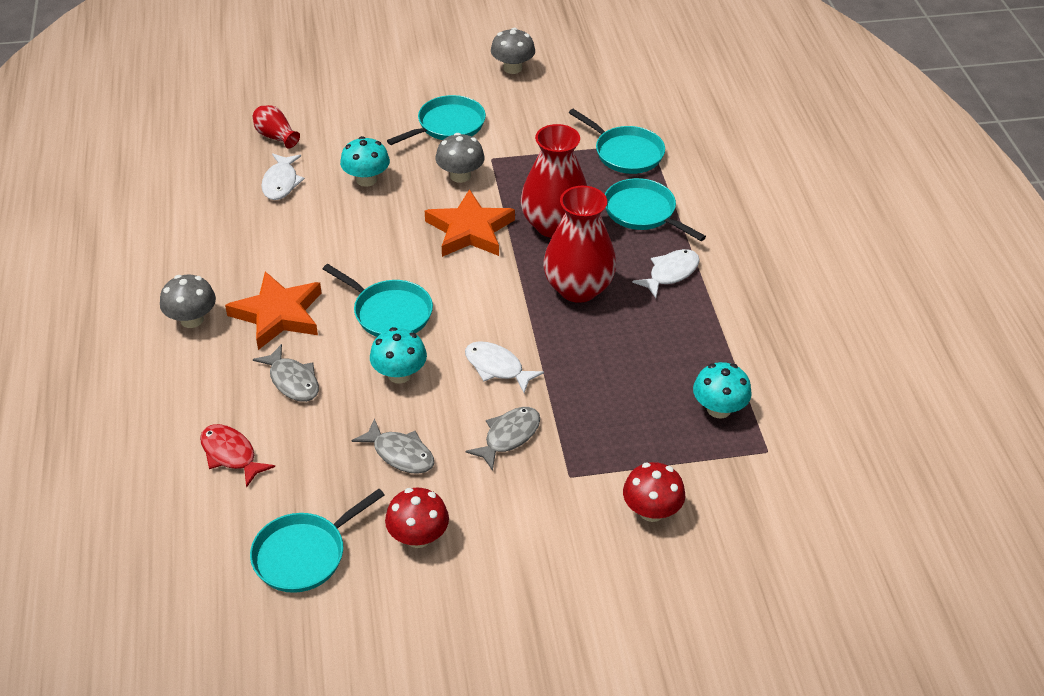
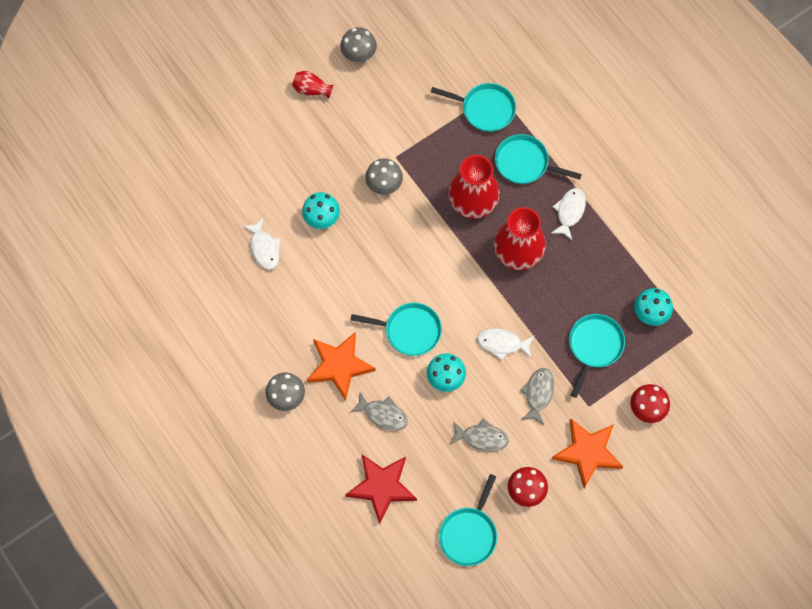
camera: 25 degrees left, 25 degrees up
red fish [200,424,275,488] -> red star [345,455,417,524]
red vase [253,105,300,149] -> red vase moved to [292,71,333,99]
turquoise pan [387,95,486,145] -> turquoise pan moved to [569,314,625,398]
orange star [425,189,515,257] -> orange star moved to [552,418,623,488]

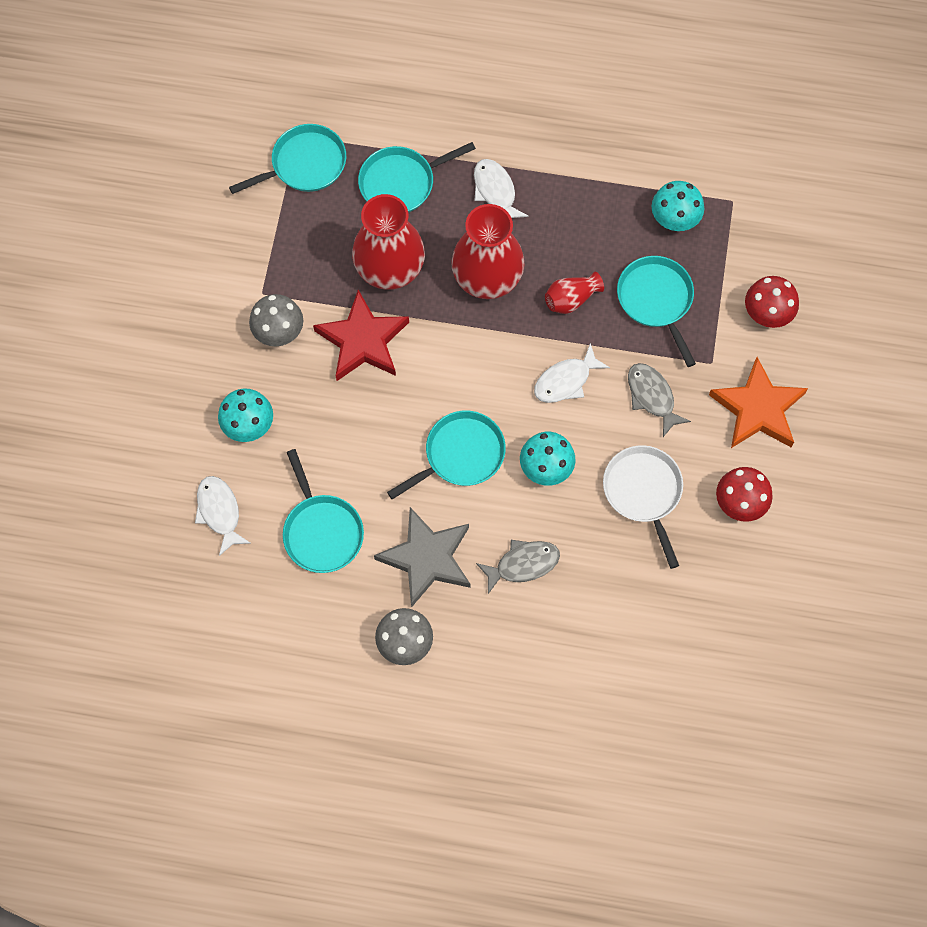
camera: 45 degrees left, 0 degrees up
white fish [242,217,280,270] -> white fish turned 135 degrees counterclockwise [195,476,251,556]
red vase [292,71,333,99] -> red vase moved to [545,272,604,314]
orange star [307,332,376,401] -> grey star [374,507,470,608]
grey mushroom [340,27,377,62] -> none
red star [345,455,417,524] -> red star moved to [313,290,409,381]
turquoise pan [439,474,497,566] -> turquoise pan moved to [283,449,364,573]
grey fish [450,419,509,451] -> white pan [603,445,683,569]

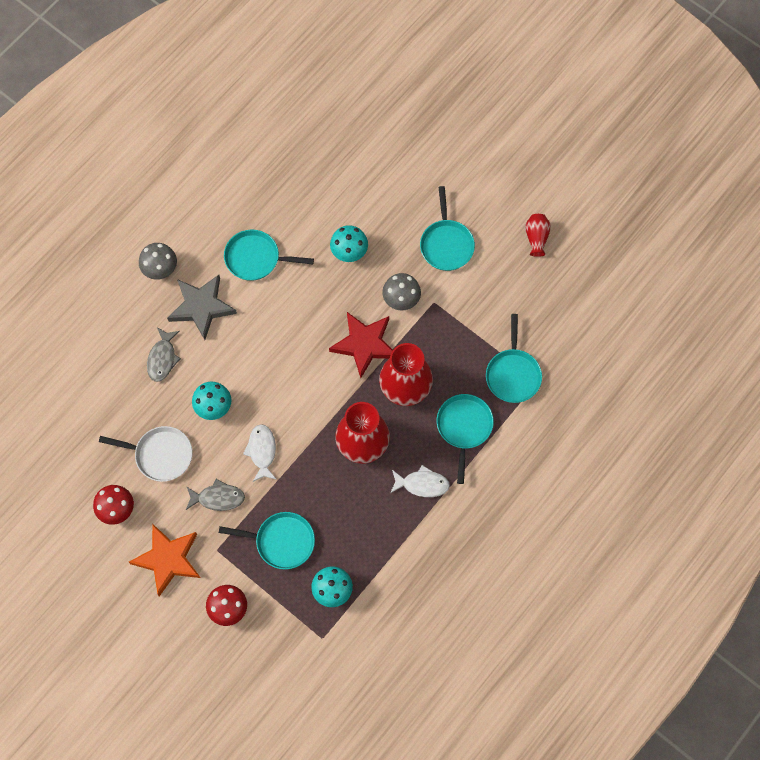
camera: 120 degrees right, 0 degrees up
white fish [195,476,251,556] -> none
turquoise pan [387,411,506,499] -> turquoise pan moved to [420,186,475,271]
red vase [545,272,604,314] -> red vase moved to [525,214,551,257]

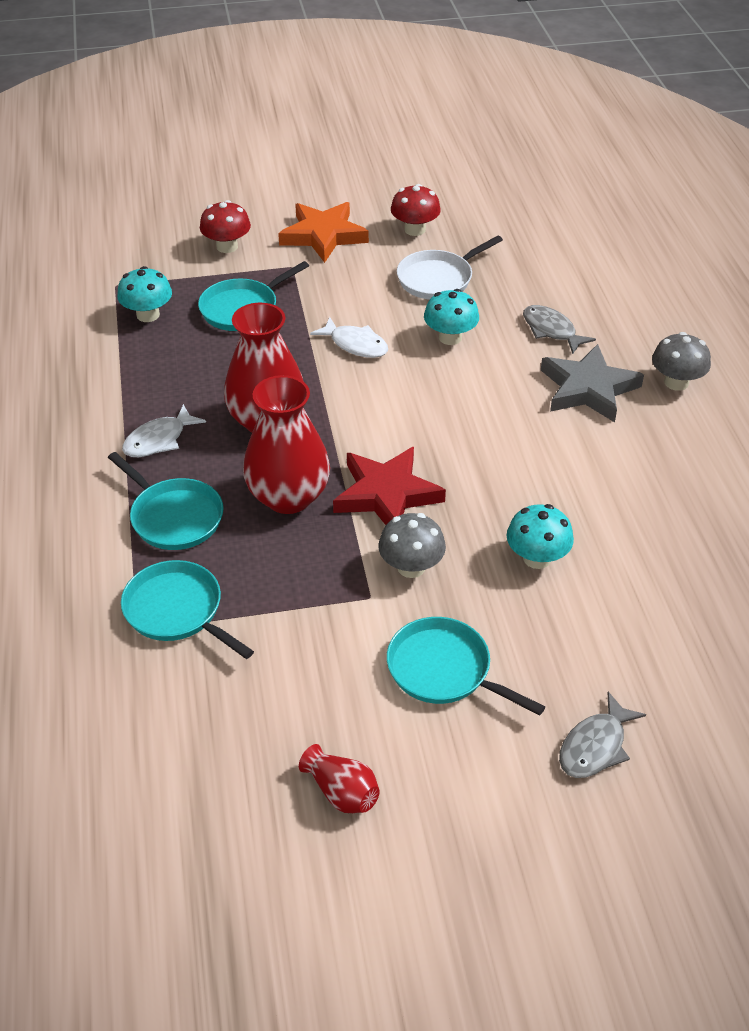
camera: 130 degrees right, 25 degrees down
grey fish [186,479,245,511] -> grey fish moved to [559,692,646,778]
turquoise pan [224,230,314,281] -> none

